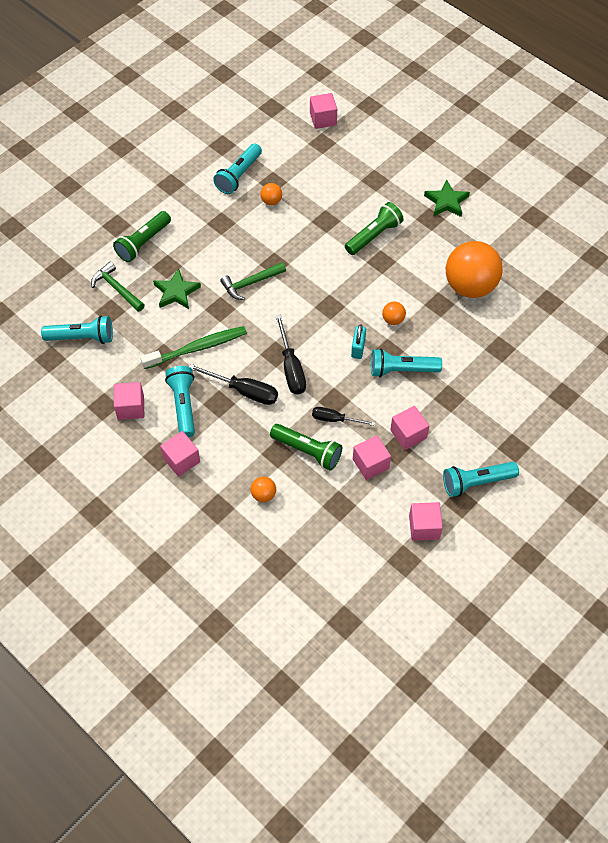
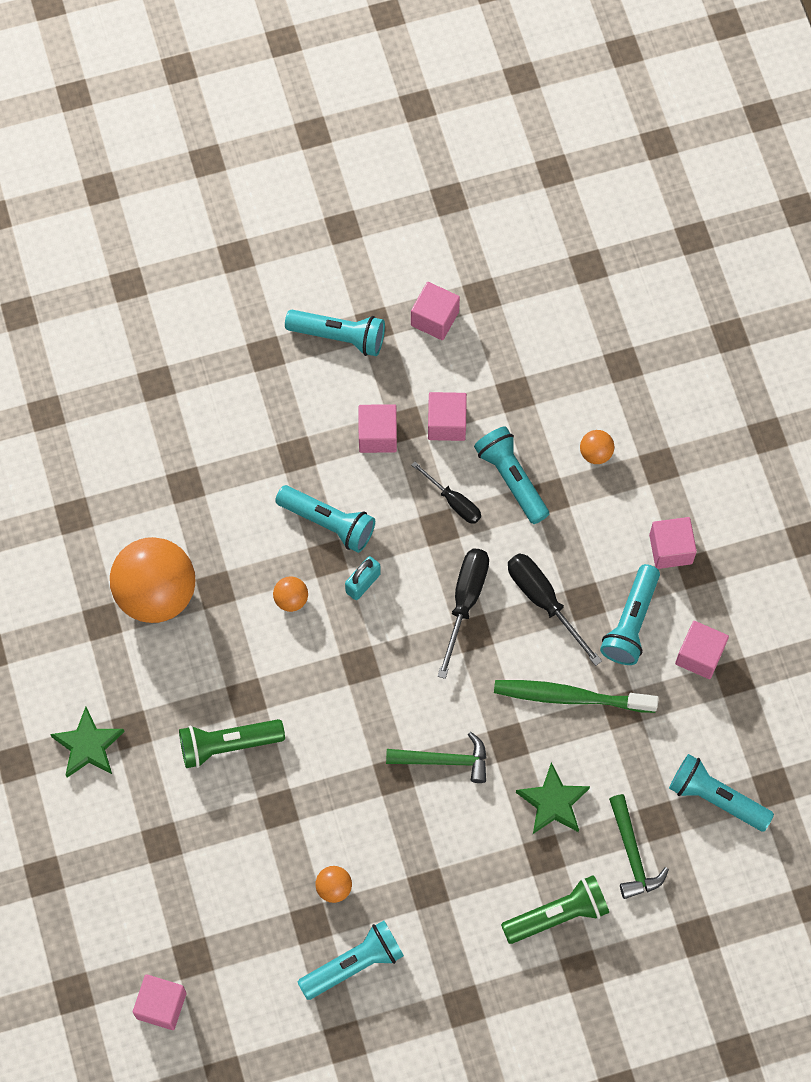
camera: 150 degrees left, 10 degrees up
green flashlight [270,424,342,470] -> turquoise flashlight [474,426,549,524]

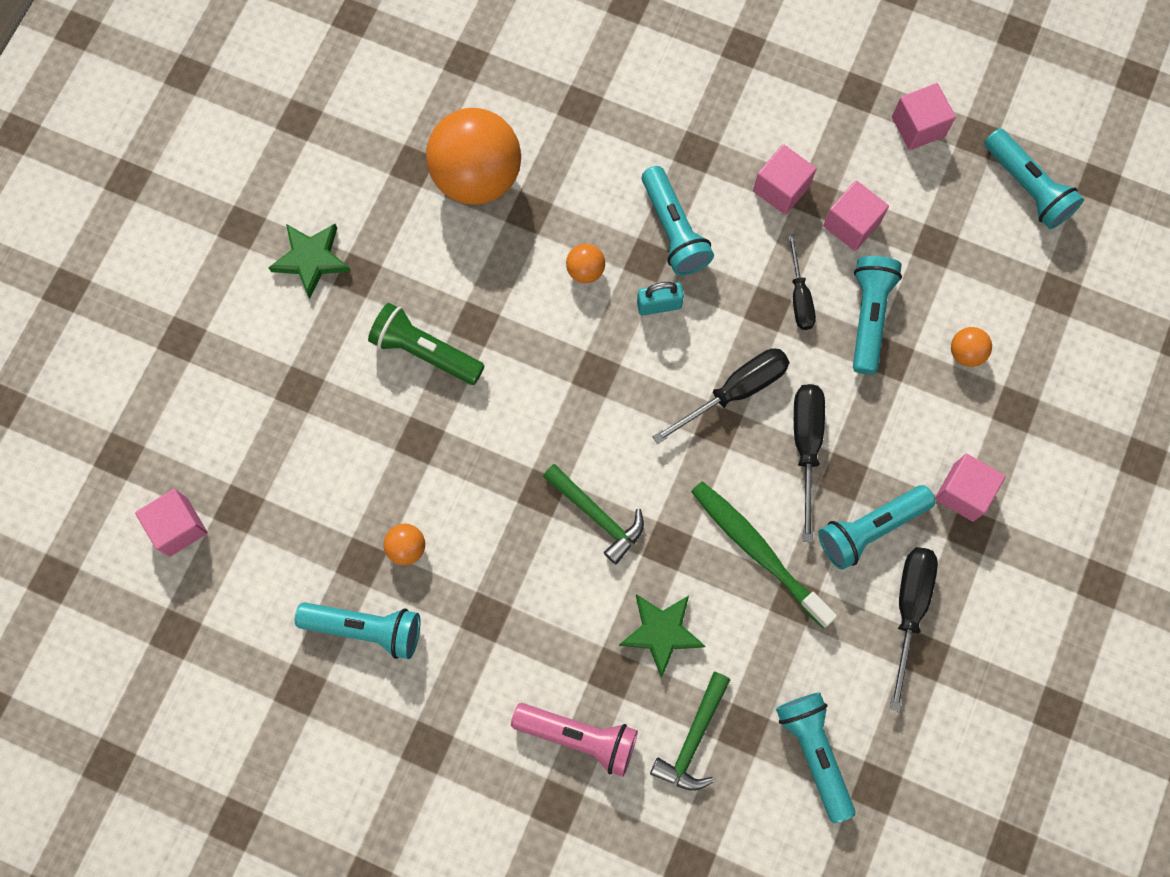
camera: 40 degrees right, 5 degrees up
turquoise flashlight [285,310,385,356] -> turquoise flashlight moved to [984,128,1084,229]
green flashlight [501,875,609,944] -> pink flashlight [511,703,638,777]
pink cube [675,621,729,679] -> black screwdriver [890,547,938,712]

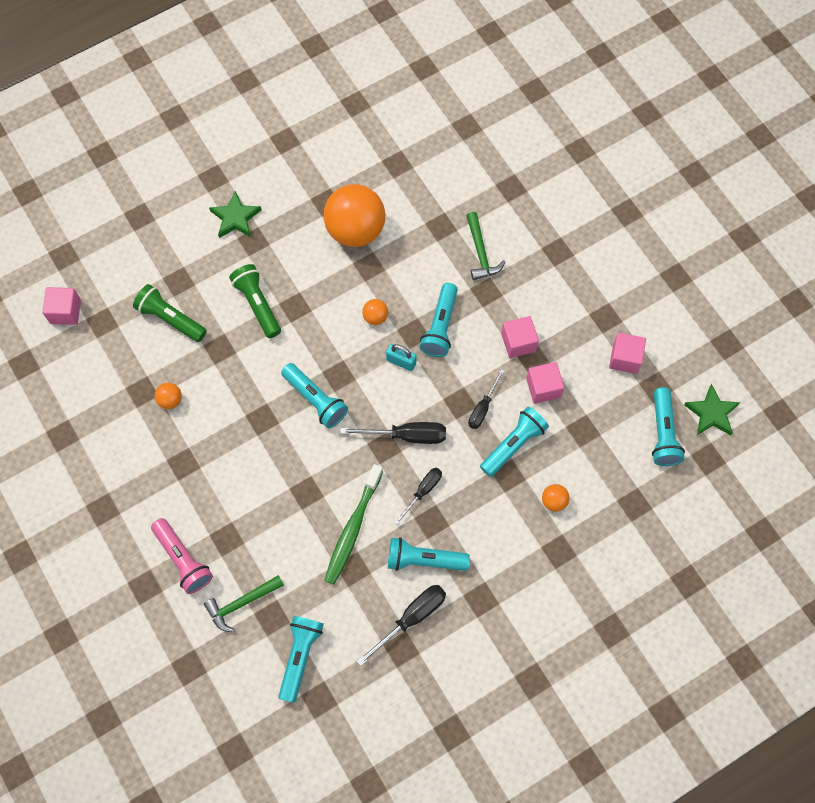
camera: 35 degrees right, 5 degrees down
turquoise flashlight [295,602,420,659] -> turquoise flashlight moved to [281,363,348,428]
green hammer [543,464,644,564] -> green hammer moved to [466,212,505,280]
green star [619,594,705,678] -> green star moved to [684,384,740,435]
green toothbrush [691,481,837,628] -> green toothbrush turned 150 degrees counterclockwise [324,464,383,585]
black screwdriver [794,384,825,542] -> black screwdriver [394,468,442,525], size x0.65
pink cube [935,454,1006,521] -> none
none -> green flashlight [133,284,207,342]

